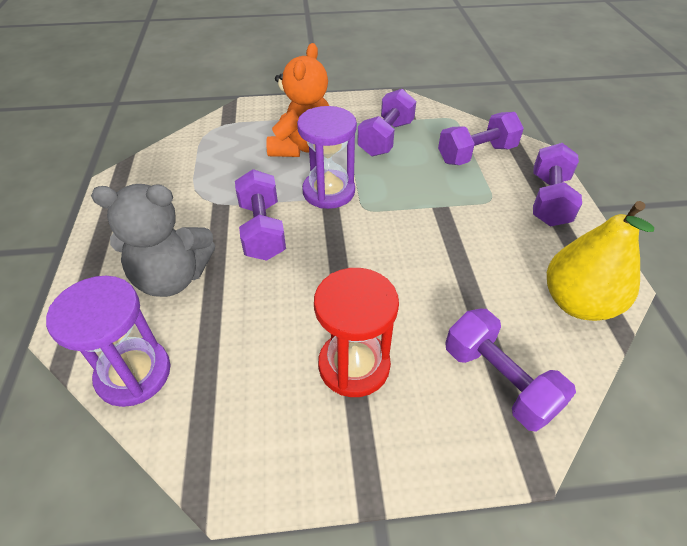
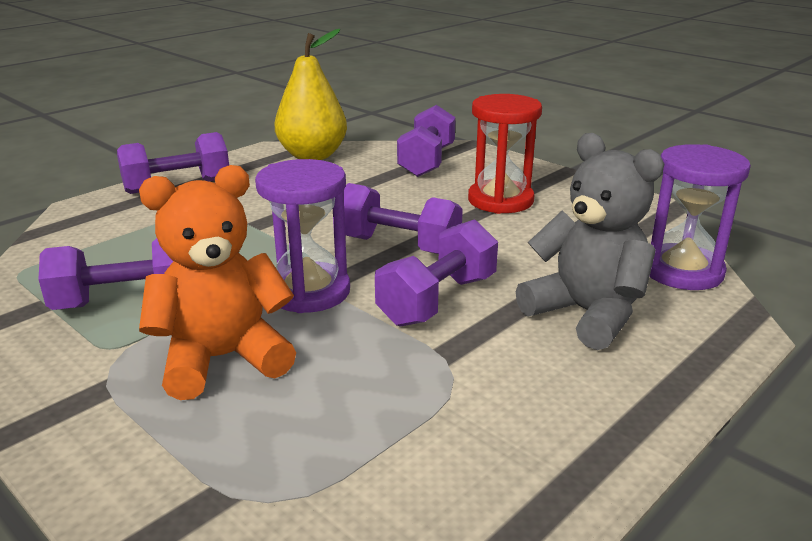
camera: 130 degrees left, 20 degrees down
purple dumbbell [438,112,524,165] -> purple dumbbell moved to [343,183,463,254]

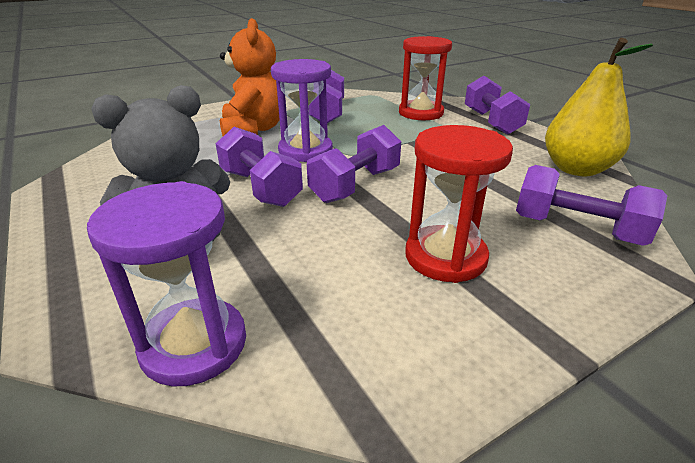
camera: 105 degrees right, 5 degrees up
none -> red hourglass [399,36,452,120]

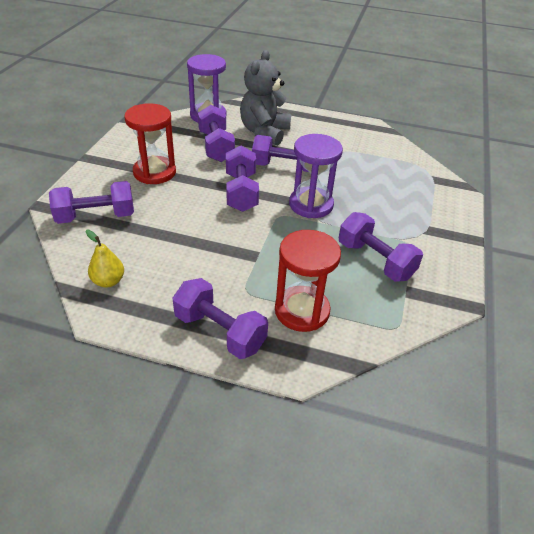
camera: 135 degrees right, 10 degrees up
orange teddy bear [220,18,280,136] -> none
yellow pear [545,38,653,176] -> yellow pear [86,230,124,288], size x0.52
none -> purple dumbbell [198,105,235,162]

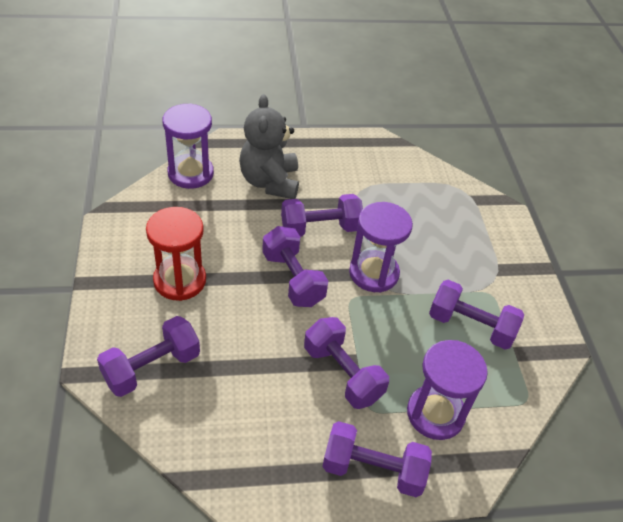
camera: 25 degrees left, 5 degrees up
yellow pear [86,230,124,288] -> none
purple dumbbell [198,105,235,162] -> purple dumbbell moved to [304,317,389,409]
red hourglass [275,230,341,332] -> purple hourglass [407,340,488,440]

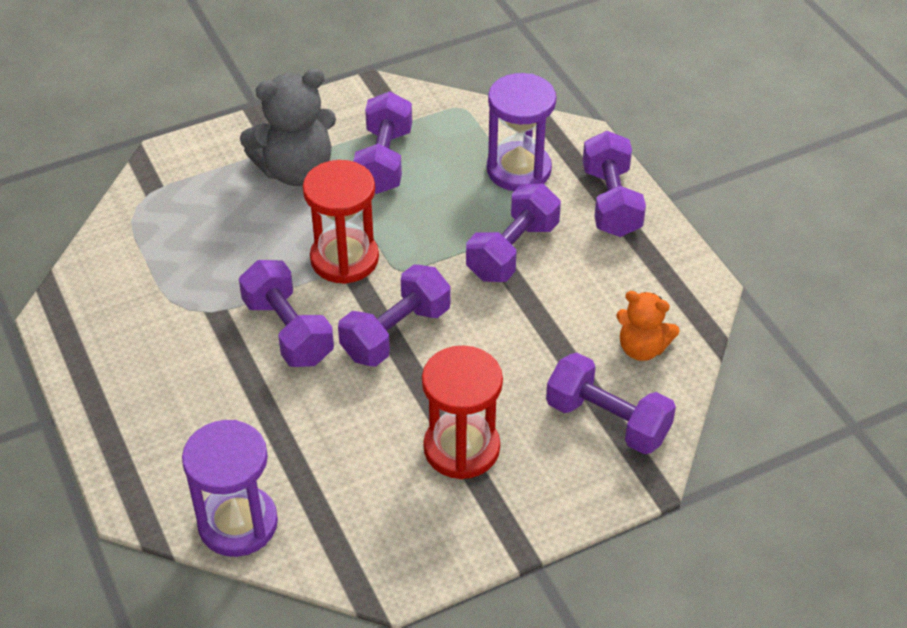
camera: 105 degrees left, 0 degrees up
grey teddy bear [239,94,299,199] -> grey teddy bear moved to [240,68,336,186]
purple hourglass [349,202,413,292] -> red hourglass [303,160,379,284]
none -> orange teddy bear [616,291,680,361]

